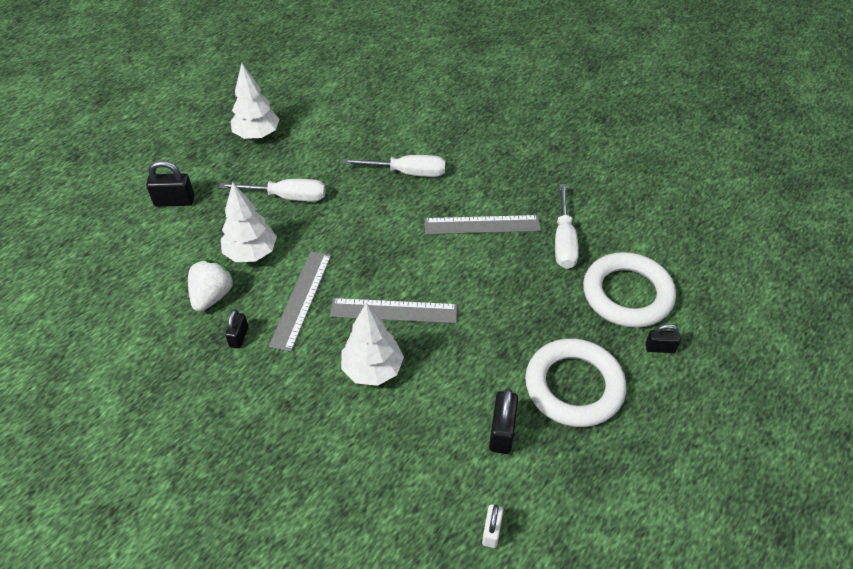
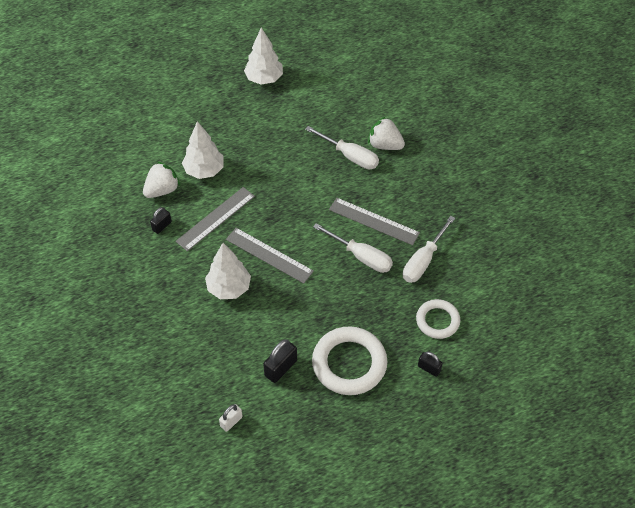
camera: 30 degrees right, 5 degrees up
black padlock [146,160,194,207] -> none
white screwdriver [219,179,326,202] -> white screwdriver moved to [313,223,393,273]
white ring [583,252,676,328] -> white ring [416,299,460,339], size x0.61
none -> white strawberry [368,116,405,150]

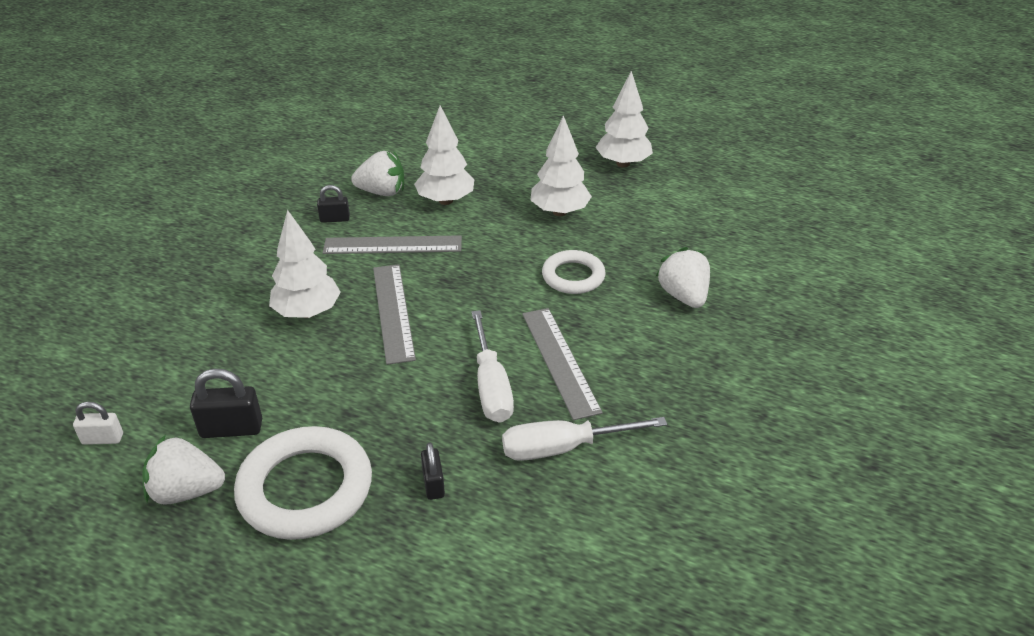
camera: 45 degrees right, 15 degrees down
white screwdriver [305,126,379,170] -> none
white ring [416,299,460,339] -> white ring moved to [542,250,605,294]
black padlock [418,351,443,377] -> black padlock moved to [421,442,445,500]
none -> white strawberry [143,435,225,505]
none -> white tree [530,115,592,216]

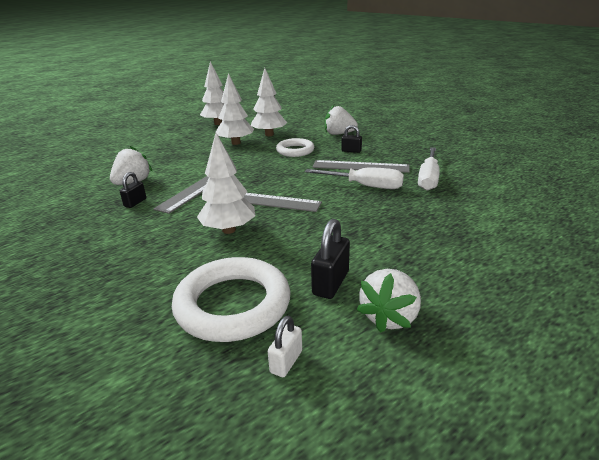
camera: 60 degrees left, 10 degrees down
white ring [234,426,372,540] -> white ring moved to [172,257,291,342]
white tree [414,106,475,205] -> white tree moved to [251,68,287,136]
black padlock [421,442,445,500] -> black padlock moved to [341,125,362,153]

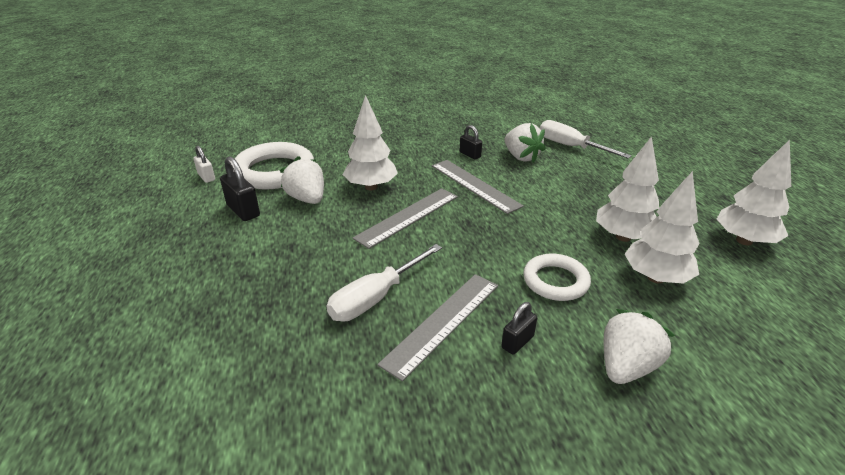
camera: 115 degrees right, 5 degrees up
white strawberry [357,269,421,333] -> white strawberry moved to [280,156,324,204]
white screwdriver [418,147,440,191] -> white screwdriver moved to [540,120,631,158]

